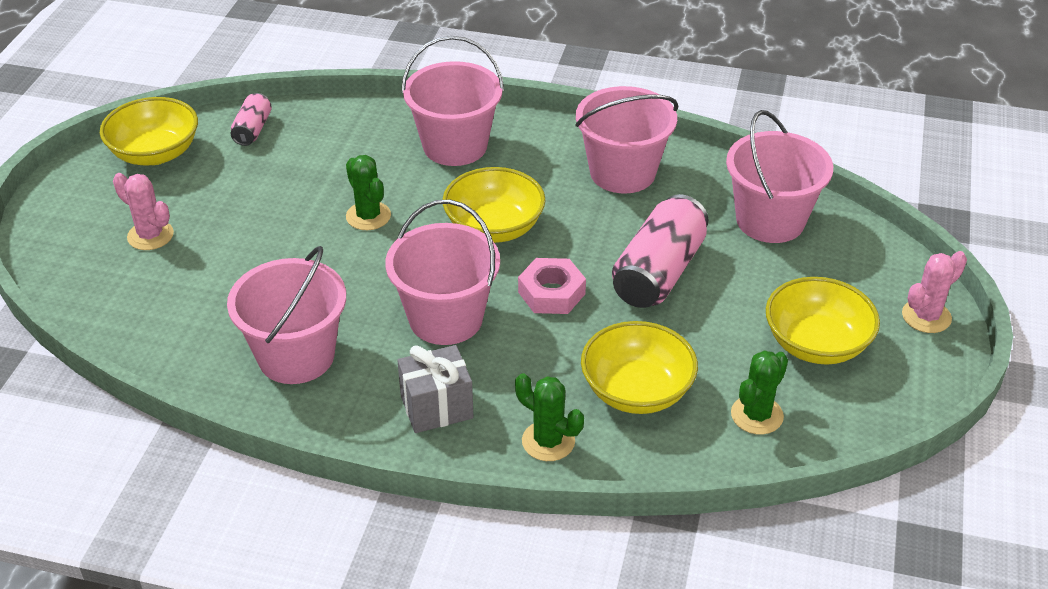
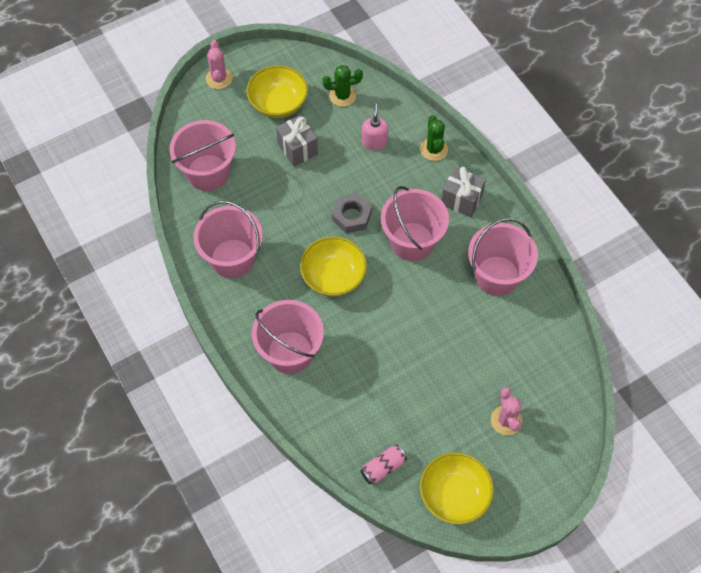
camera: 135 degrees left, 20 degrees up
green cactus [346,155,391,230] -> none
pink nut [518,258,586,314] -> grey nut [332,194,372,233]
yellow bowl [581,321,698,414] -> pink soap dispenser [362,104,389,150]
pink can [612,194,708,308] -> none
pink cactus [902,251,967,333] -> pink cactus turned 75 degrees clockwise [206,40,233,89]
none -> grey gift [276,115,318,167]

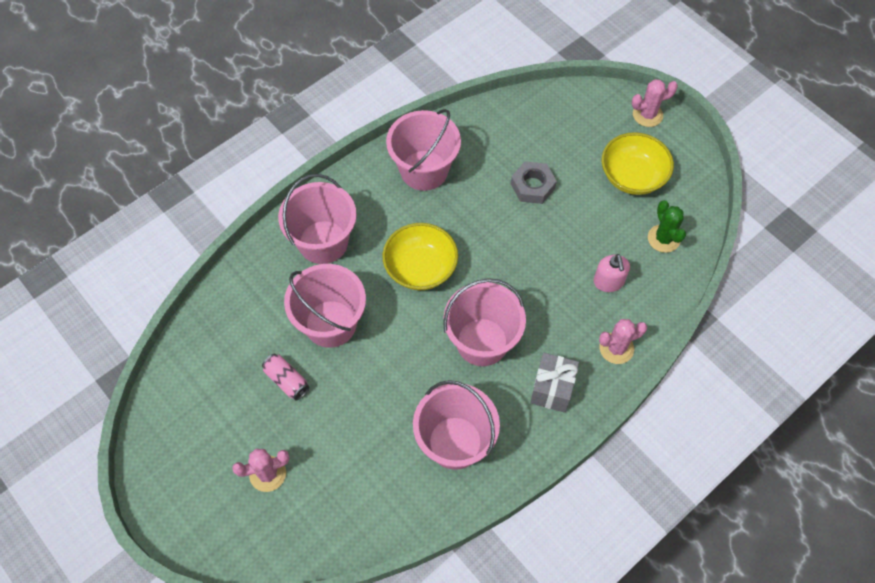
camera: 80 degrees right, 0 degrees up
pink bucket [169,120,236,191] -> pink bucket moved to [284,264,366,348]
grey gift [276,115,318,167] -> none
grey nut [332,194,372,233] -> grey nut moved to [511,161,557,204]
pink can [360,445,407,485] -> pink can moved to [262,354,309,400]
pink soap dispenser [362,104,389,150] -> pink soap dispenser turned 90 degrees clockwise [594,254,630,292]
green cactus [420,115,448,161] -> pink cactus [599,319,647,364]
yellow bowl [420,452,494,525] -> none

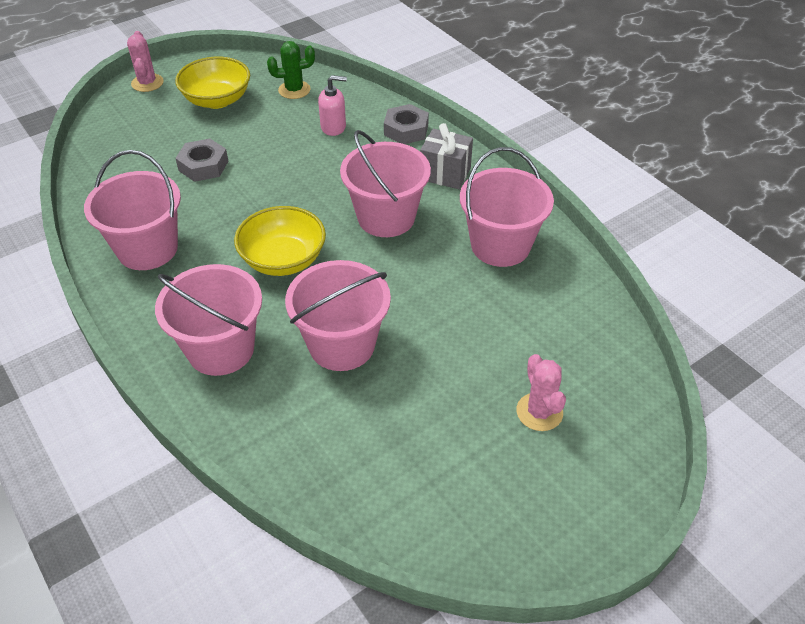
camera: 85 degrees left, 15 degrees down
pink can [262,354,309,400] -> none
pink cactus [599,319,647,364] -> grey nut [384,104,429,144]

